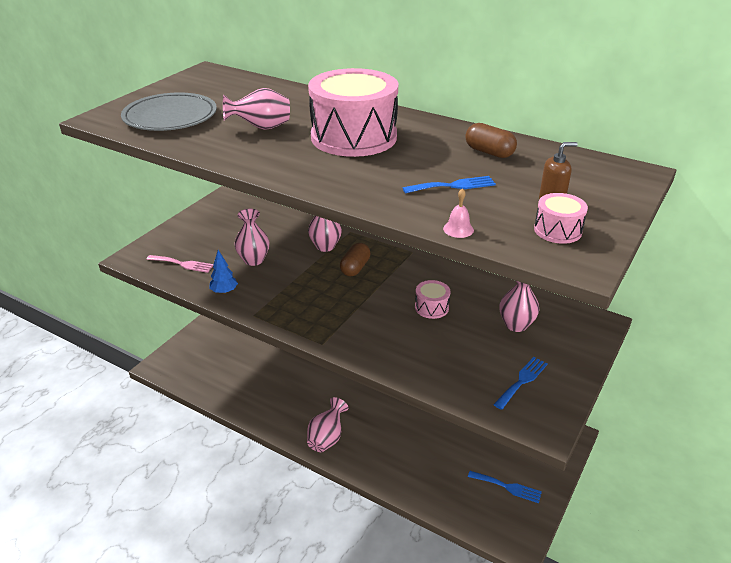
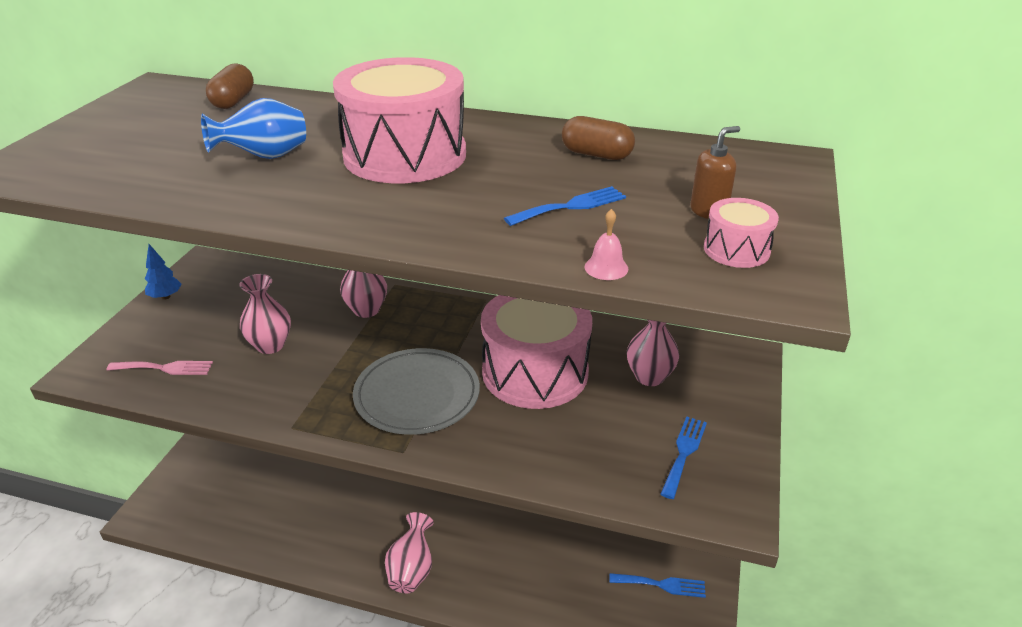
camera: 15 degrees left, 0 degrees up
grey plate [121,92,217,131] -> grey plate moved to [353,348,480,435]
blue tree [209,250,238,294] -> blue tree moved to [145,244,181,300]
pink vase [223,88,290,130] -> blue vase [201,98,306,159]
brown capsule [340,243,371,276] -> brown capsule moved to [206,63,254,109]
pink drum [415,280,450,319] -> pink drum [481,295,592,409], size x2.30

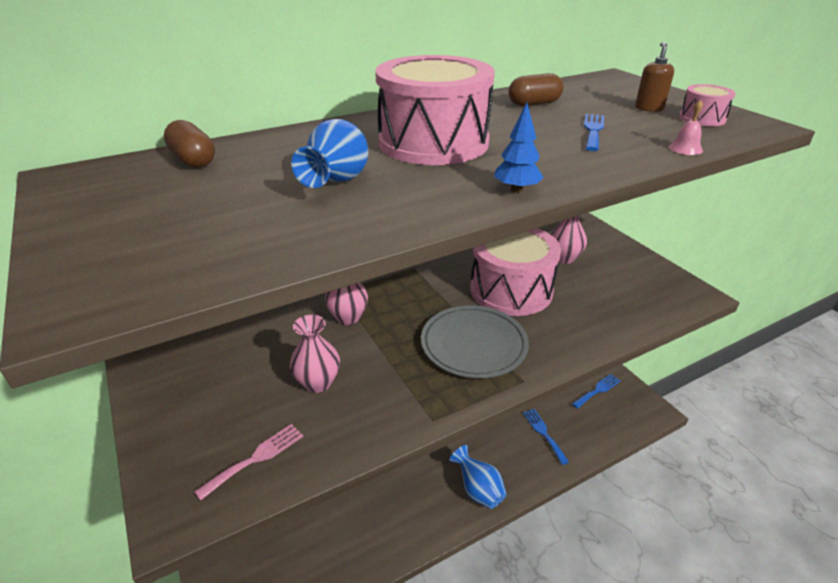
camera: 45 degrees left, 0 degrees up
blue tree [145,244,181,300] -> blue tree moved to [494,103,544,193]
pink vase [385,512,434,593] -> blue vase [449,445,507,509]
blue fork [660,416,707,499] -> blue fork moved to [523,409,569,465]

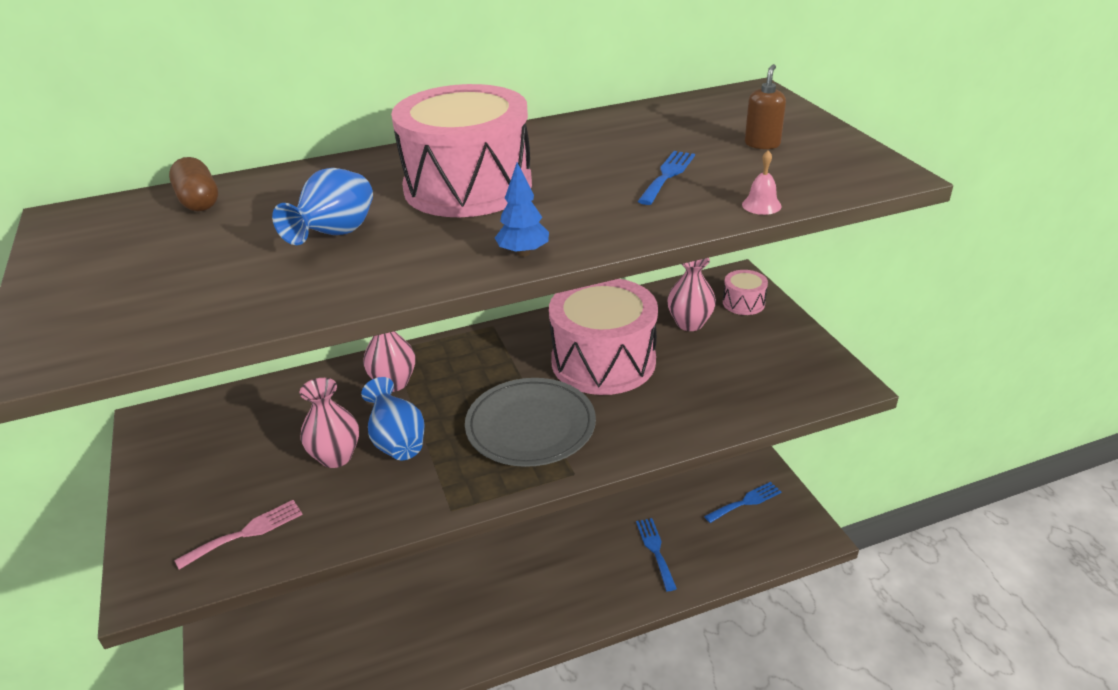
camera: 10 degrees right, 0 degrees up
blue vase [449,445,507,509] -> blue vase moved to [361,377,424,460]
brown capsule [509,73,563,106] -> none
pink drum [679,84,736,126] -> pink drum moved to [723,270,768,315]

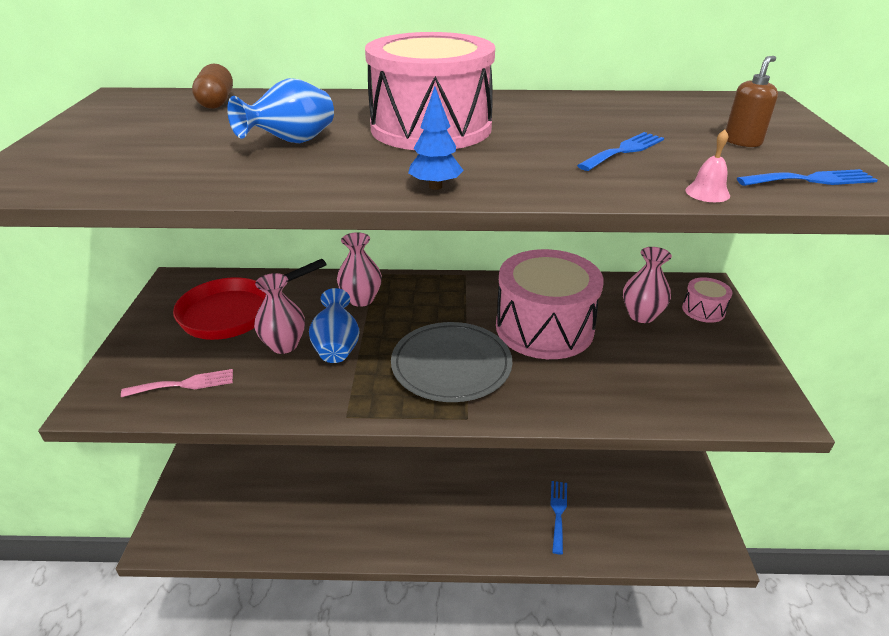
camera: 20 degrees right, 0 degrees up
blue fork [704,482,781,523] -> blue fork moved to [737,169,878,186]
none -> red pan [173,259,327,340]

